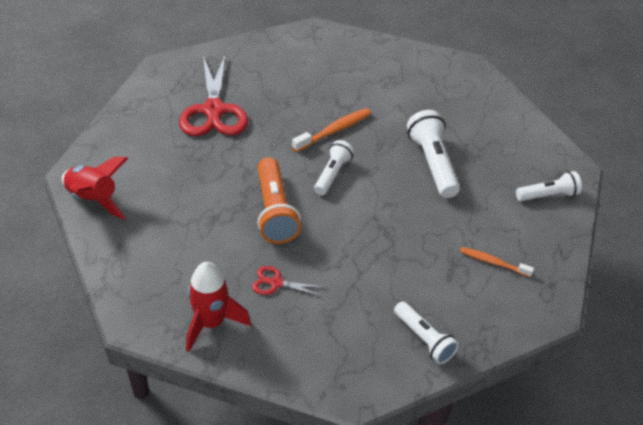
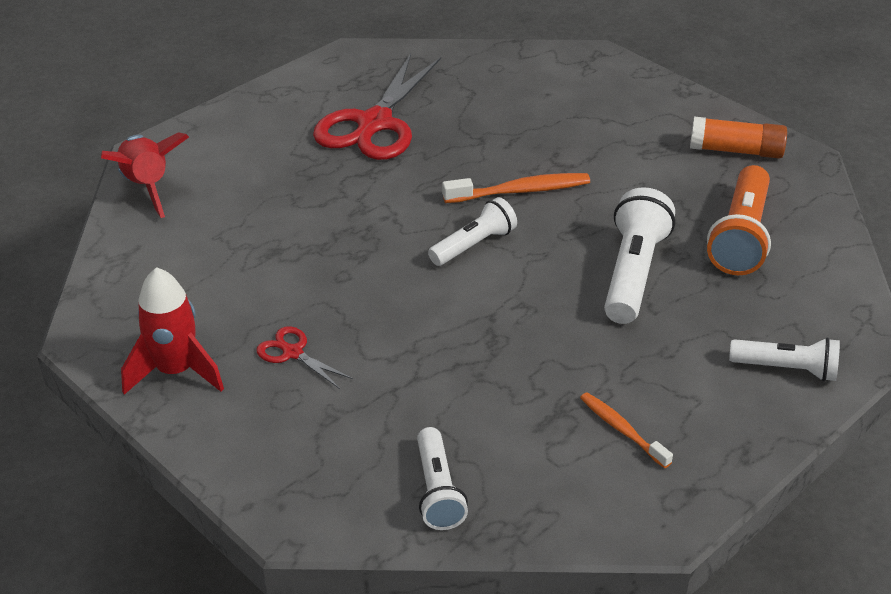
camera: 30 degrees right, 5 degrees down
orange flashlight [257,157,301,244] -> orange flashlight moved to [707,165,771,275]
none -> orange glue stick [690,116,787,159]

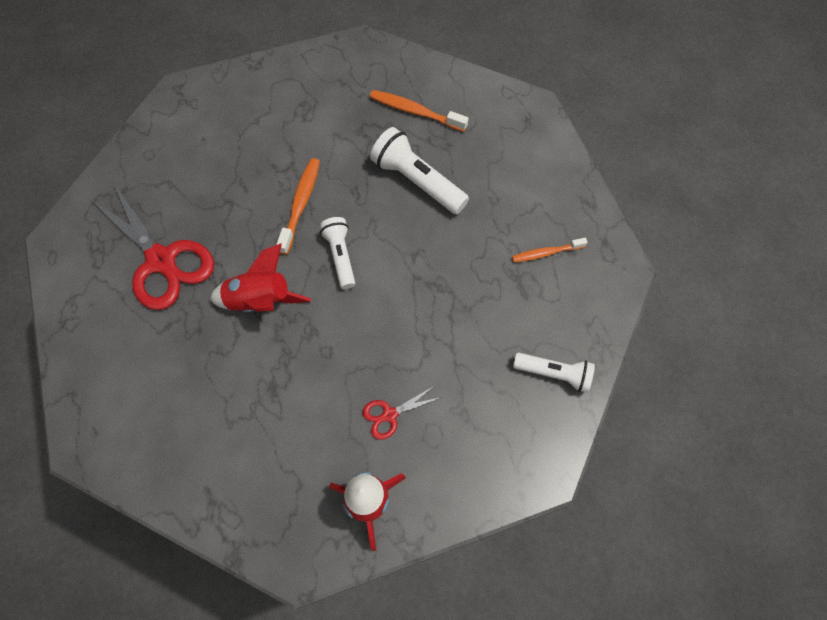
camera: 65 degrees left, 25 degrees up
red rocket [101,132,189,218] -> red rocket moved to [210,244,311,312]
orange glue stick [690,116,787,159] -> none
orange flashlight [707,165,771,275] -> orange toothbrush [370,90,469,132]
white flashlight [729,338,840,382] -> none

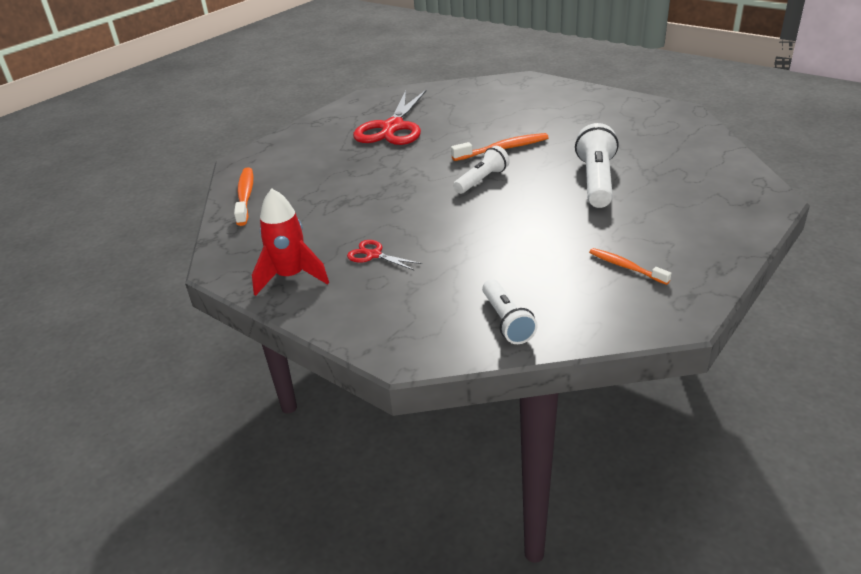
camera: 60 degrees right, 30 degrees down
red rocket [210,244,311,312] -> none
orange toothbrush [370,90,469,132] -> orange toothbrush moved to [234,167,253,226]

